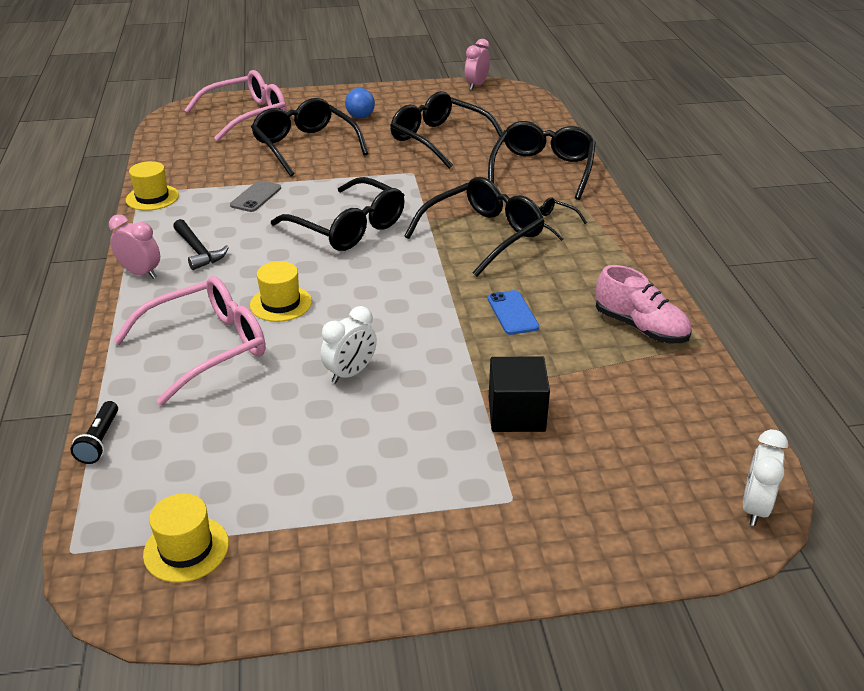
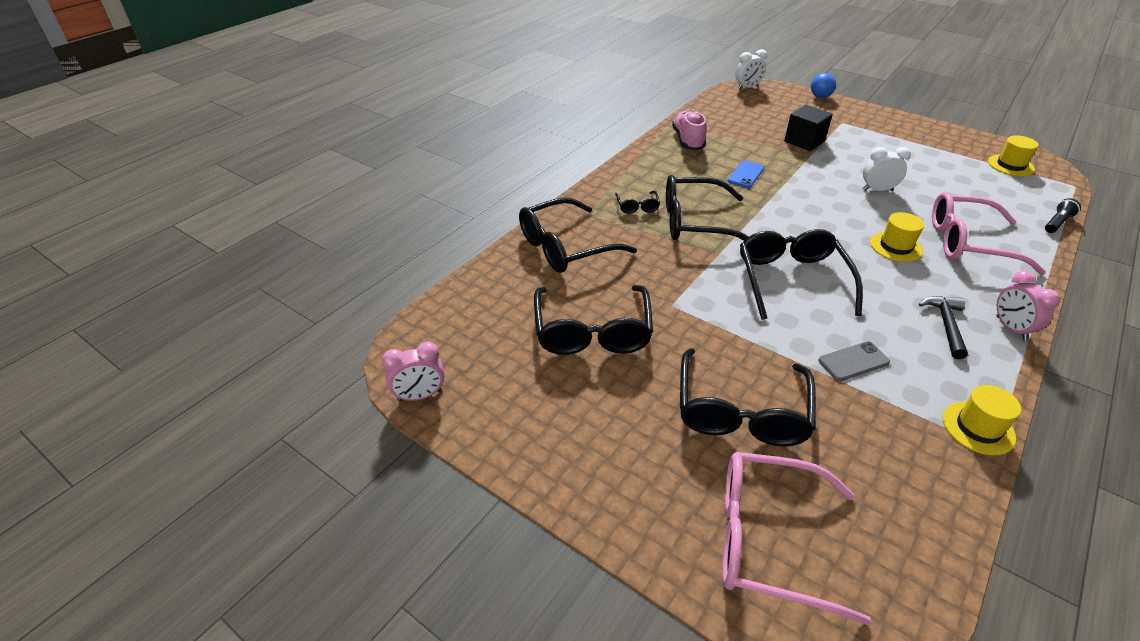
camera: 135 degrees left, 5 degrees up
blue ball [345,88,375,119] -> blue ball moved to [811,73,836,98]

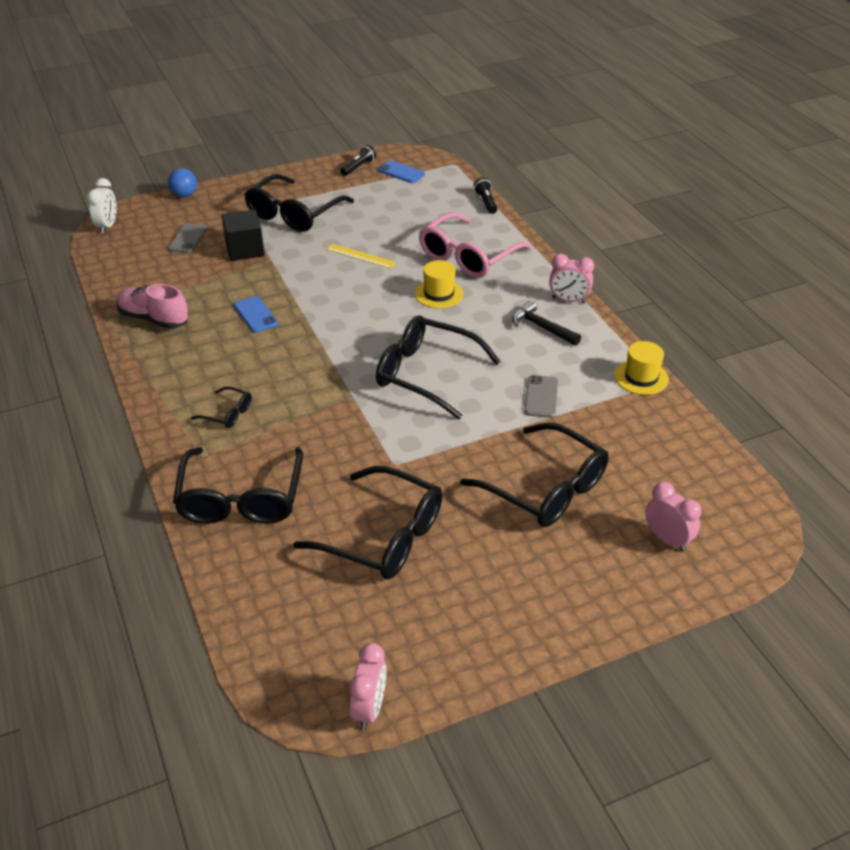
camera: 60 degrees left, 0 degrees up
black glasses [666,175,748,241] -> black glasses moved to [244,174,354,232]
pink glasses [722,452,871,625] -> pink clock [645,482,701,552]
white clock [863,147,911,191] -> yellow ruler [326,244,396,269]
yellow hat [988,135,1039,176] -> blue phone [378,160,425,183]
none -> grey phone [168,223,207,253]
none -> black flashlight [341,145,376,176]

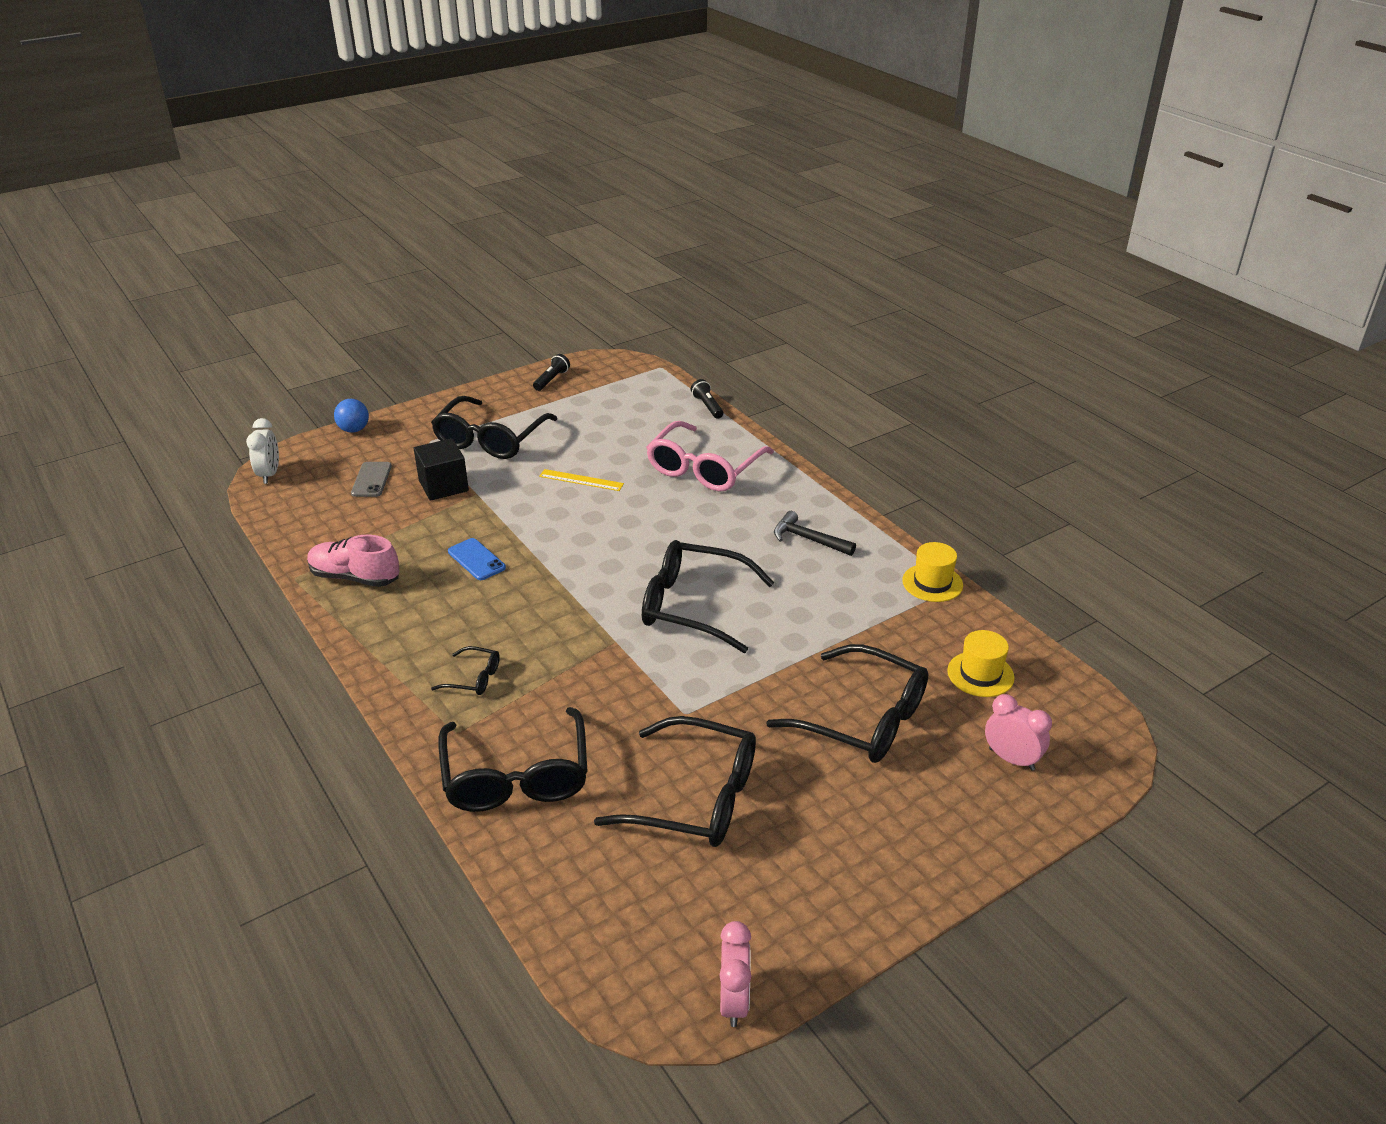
camera: 10 degrees left, 5 degrees down
blue phone [378,160,425,183] -> none
yellow hat [415,260,463,308] -> yellow hat moved to [947,630,1014,697]
grey phone [525,375,558,418] -> none
pink clock [549,254,594,303] -> none

